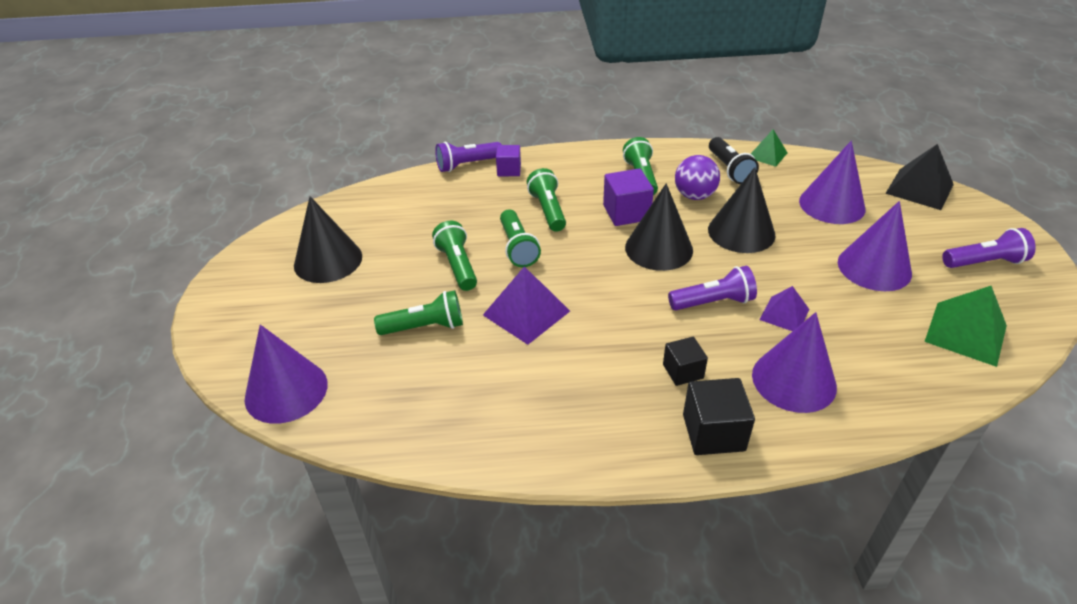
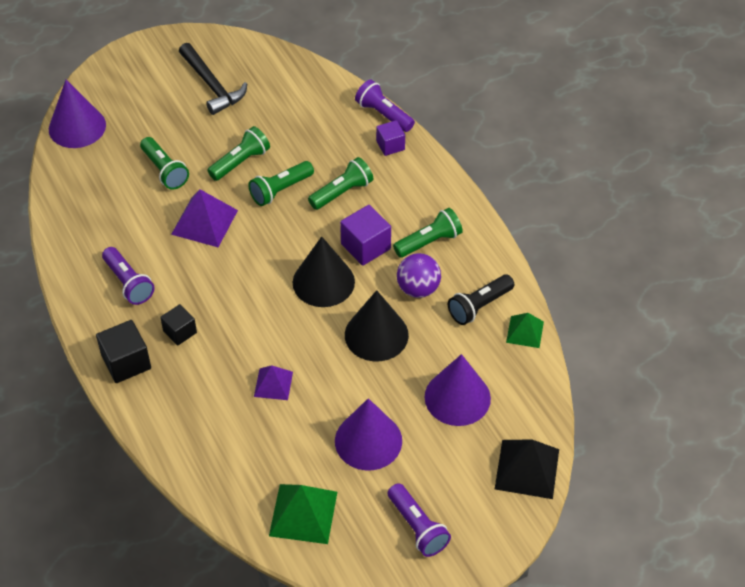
camera: 65 degrees right, 10 degrees up
black cone [294,196,362,283] -> black hammer [179,43,247,115]
purple flashlight [668,266,757,311] -> purple flashlight moved to [102,247,155,305]
purple cone [752,312,837,413] -> none

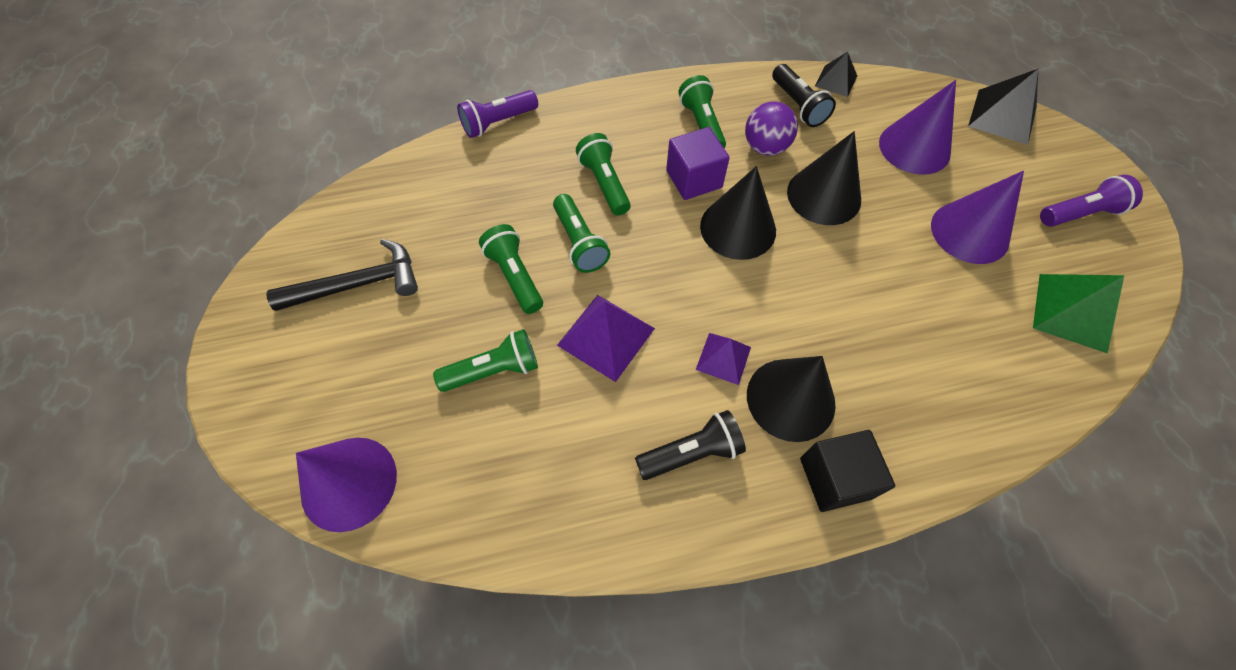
camera: 75 degrees left, 10 degrees up
purple flashlight [102,247,155,305] -> black flashlight [635,410,746,480]
black cube [160,304,197,346] -> black cone [747,356,836,442]
purple pyramid [254,365,293,400] -> purple pyramid moved to [696,333,751,385]
purple cube [376,120,405,156] -> none
green pyramid [506,313,544,348] -> black pyramid [815,52,857,97]

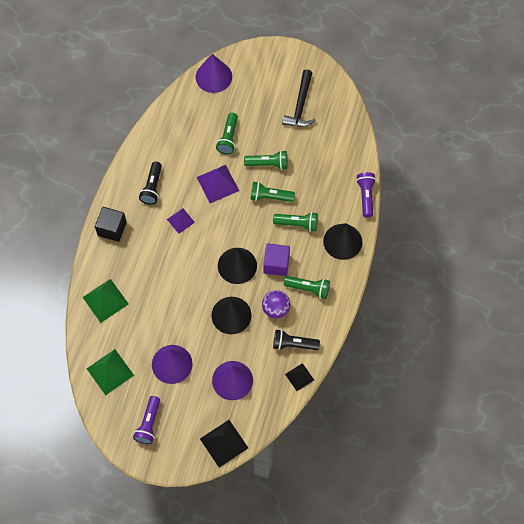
camera: 120 degrees right, 5 degrees up
black cone [747,356,836,442] -> black cone moved to [323,223,362,260]
none -> green pyramid [83,279,129,323]

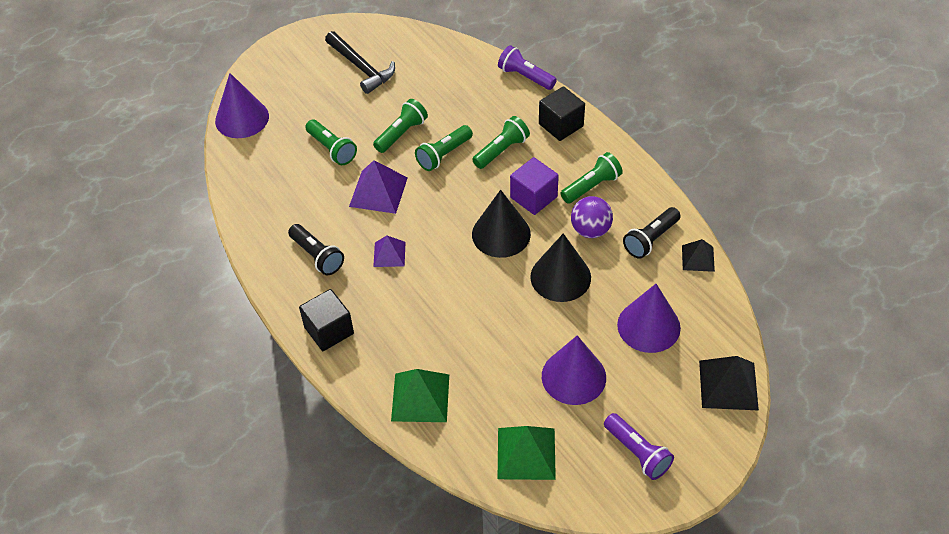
camera: 50 degrees left, 15 degrees down
black cone [323,223,362,260] -> black cube [539,86,585,141]

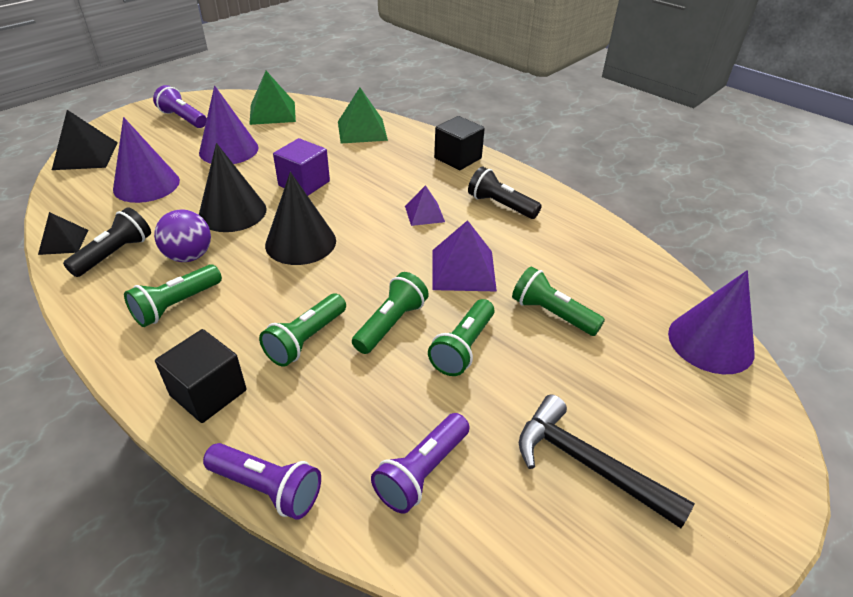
camera: 165 degrees right, 10 degrees down
purple cube [510,157,559,215] -> purple cube moved to [273,138,330,196]
none -> purple flashlight [371,413,470,514]

